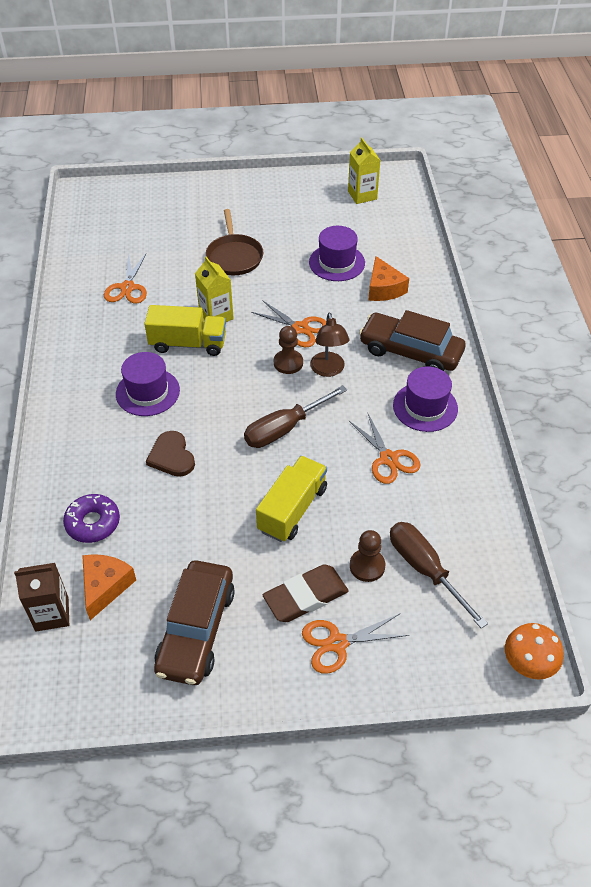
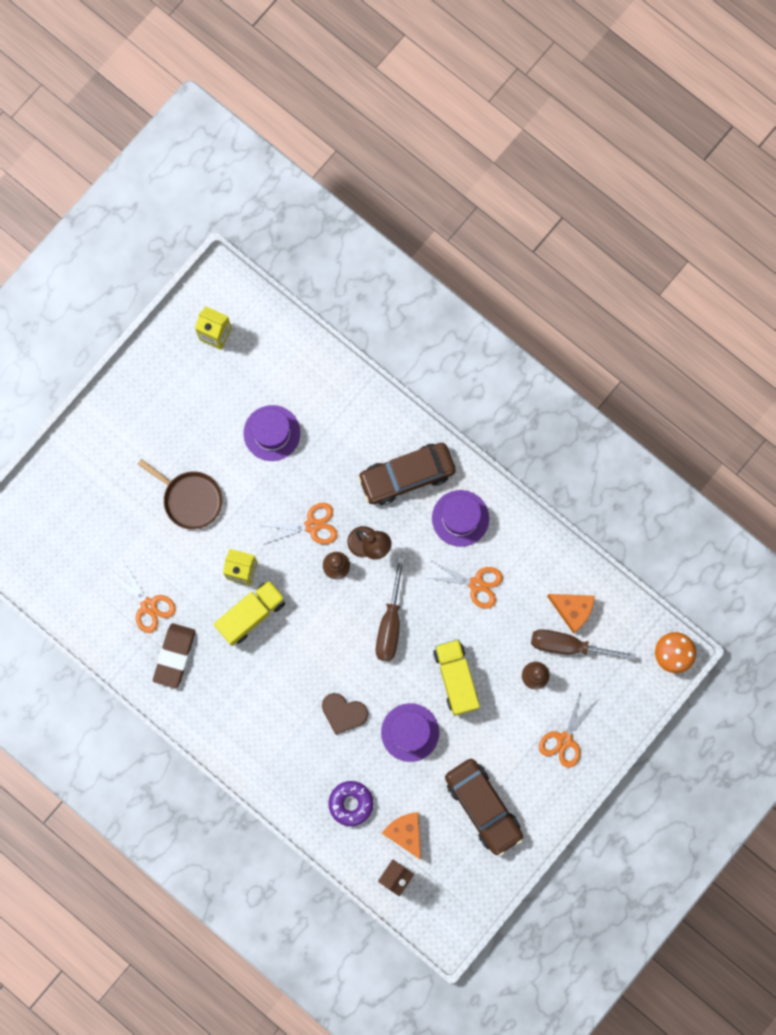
camera: 45 degrees left, 30 degrees up
purple hat [116,352,180,416] -> purple hat moved to [381,703,439,762]
brown eraser [263,564,349,622] -> brown eraser moved to [153,624,195,688]
orange cheese [368,256,409,301] -> orange cheese moved to [547,594,595,634]

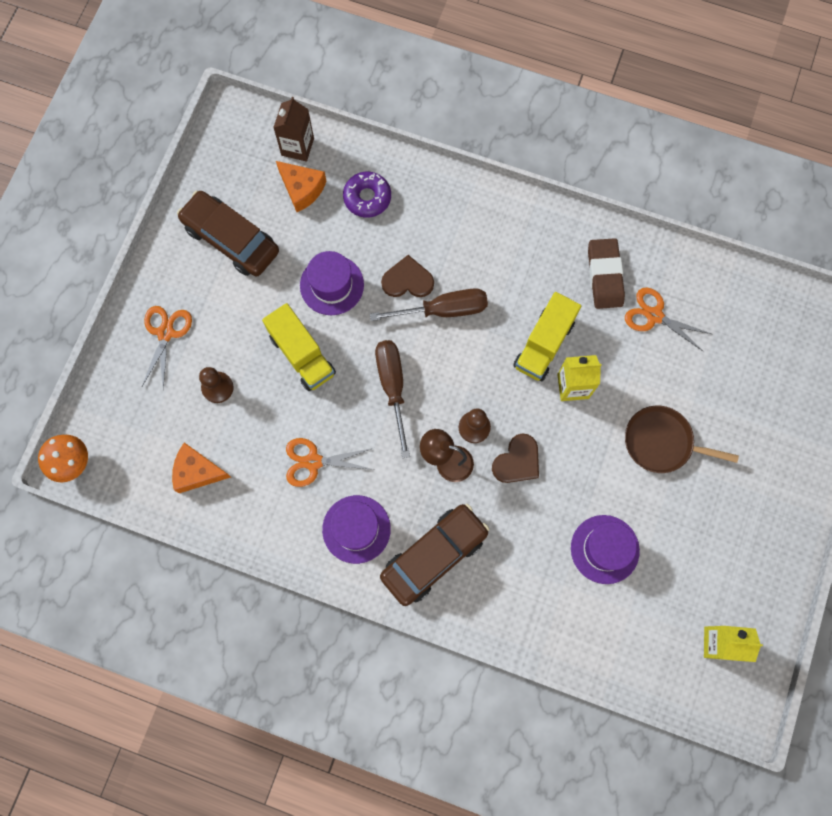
camera: 160 degrees right, 5 degrees down
orange scissors [264,503,338,544] -> brown heart [492,434,539,483]
brown screwdriver [531,629,636,661] -> brown screwdriver moved to [370,288,488,321]

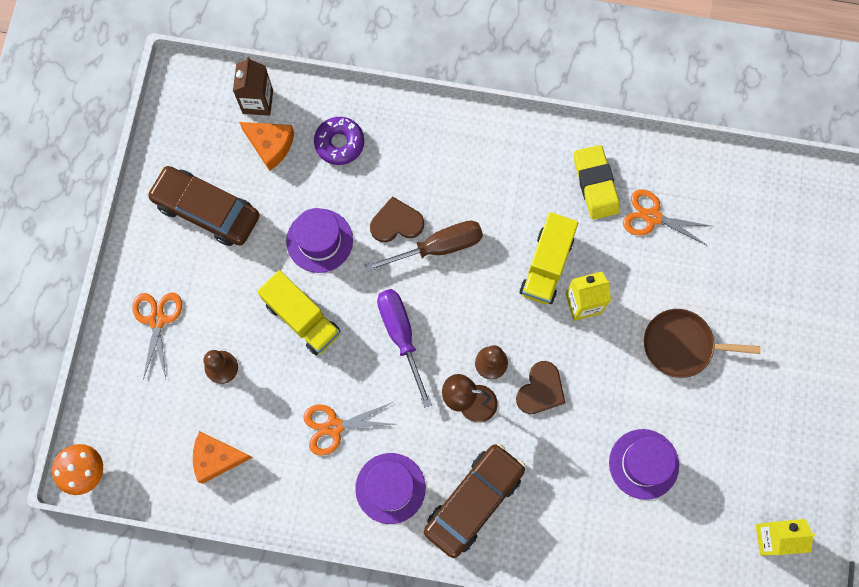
camera: 10 degrees left, 0 degrees up
brown screwdriver [375,340,410,458] -> purple screwdriver [377,289,432,408]
brown eraser [588,238,625,309] -> yellow eraser [574,145,620,220]

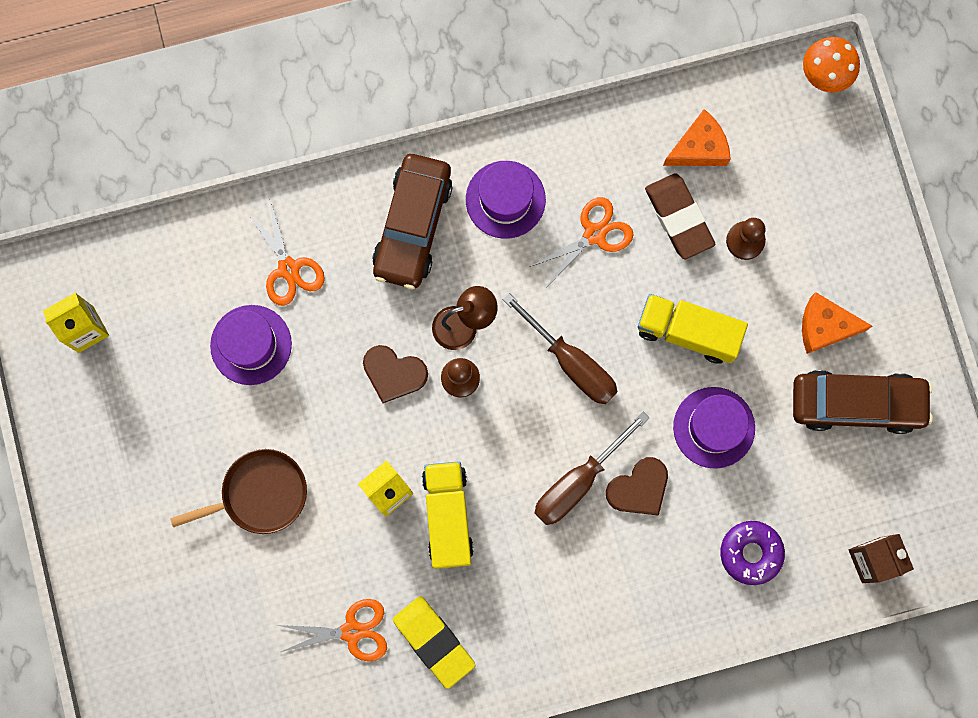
camera: 155 degrees right, 5 degrees up
orange scissors [132,293,182,380] -> orange scissors moved to [247,201,325,306]
orange cheese [239,122,294,171] -> orange cheese moved to [802,292,872,354]
purple screwdriver [377,289,432,408] -> brown screwdriver [502,293,618,404]
brown heart [516,361,565,414] -> brown heart turned 75 degrees counterclockwise [363,345,428,403]
none -> brown eraser [645,173,715,259]

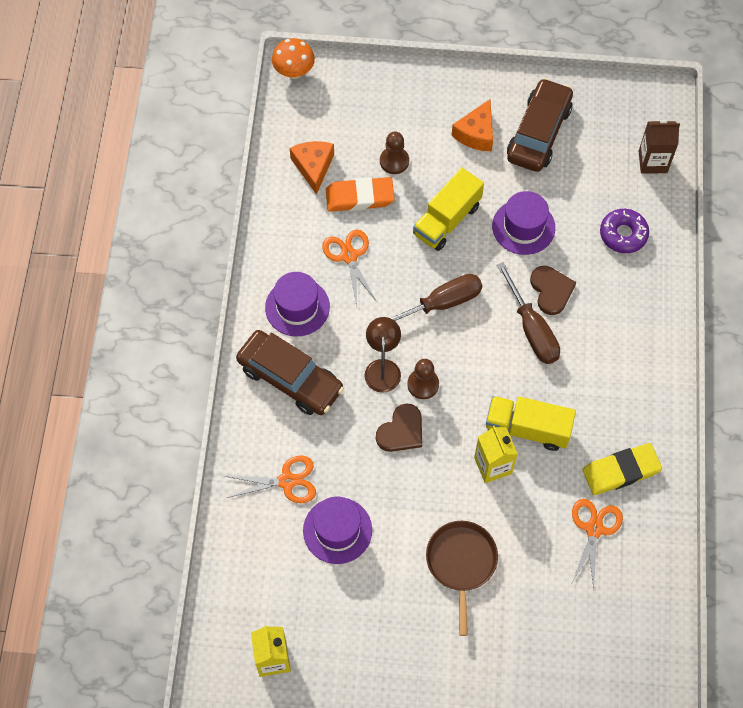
camera: 70 degrees left, 15 degrees down
brown eraser [645,173,715,259] -> orange eraser [326,177,395,212]

